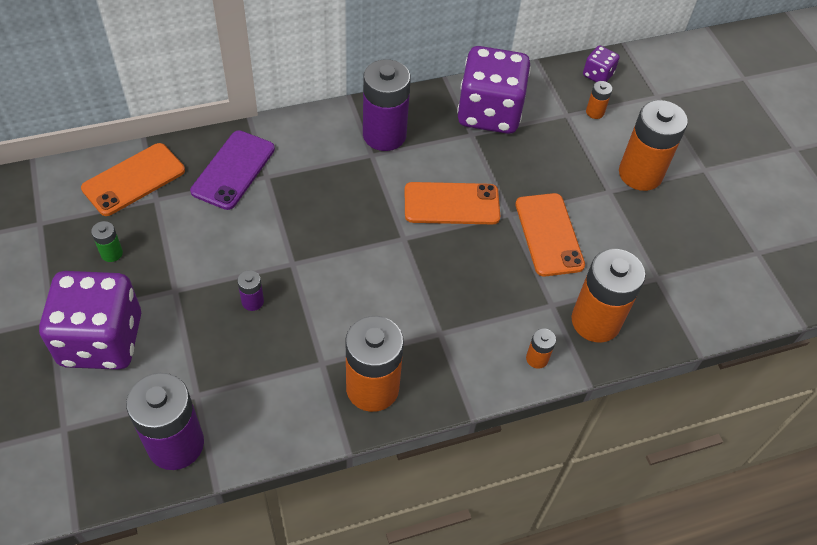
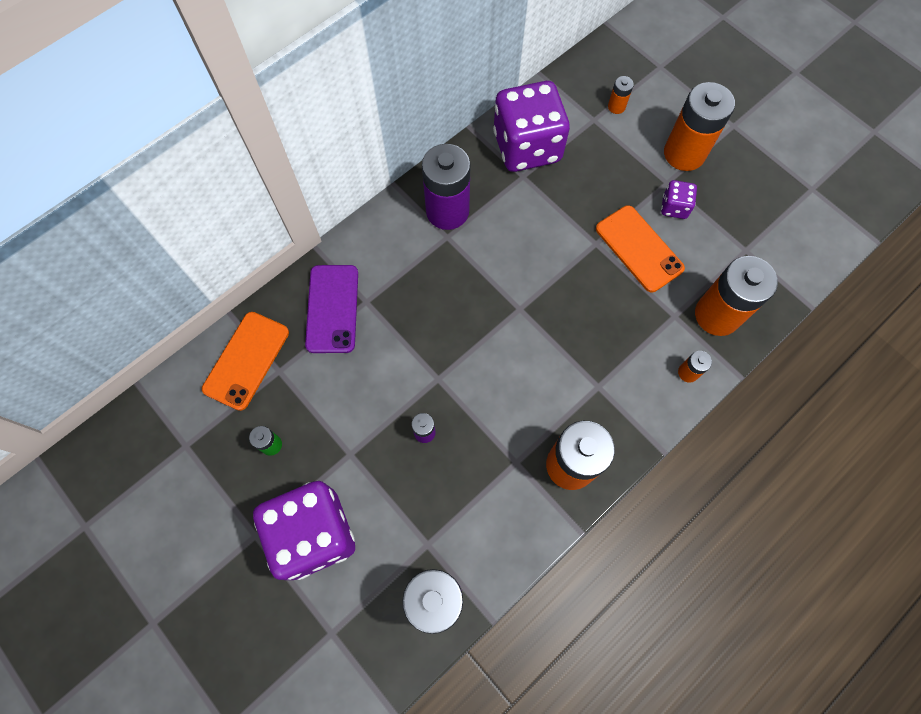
camera: 20 degrees left, 15 degrees up
orange phone [405,182,500,224] -> none
purple dice [583,45,620,82] -> purple dice moved to [661,180,697,219]

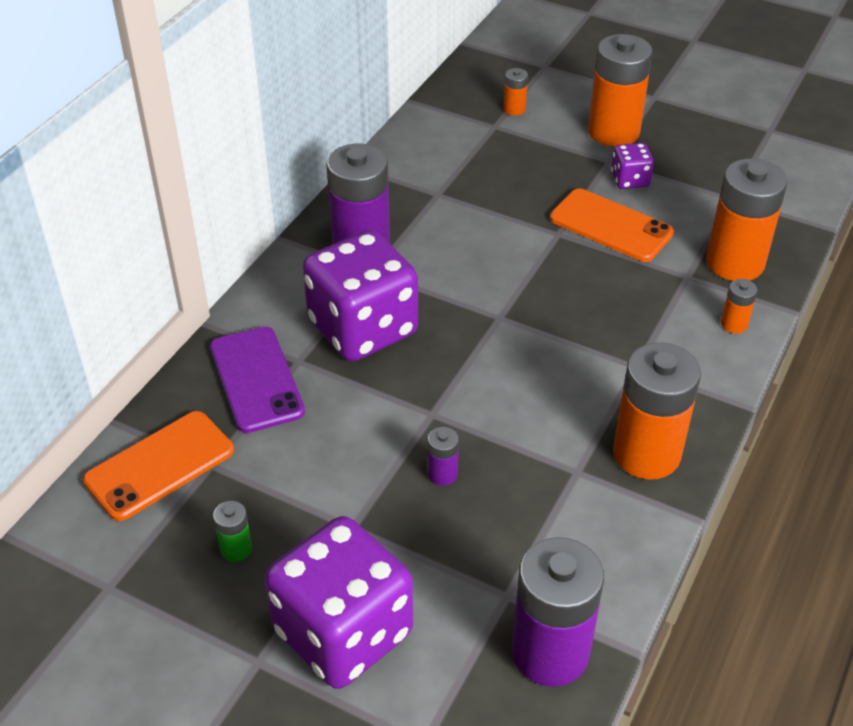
camera: 20 degrees left, 25 degrees down
orange phone [202,312,289,411] -> orange phone turned 45 degrees clockwise [83,411,234,521]
purple dice [493,81,570,172] -> purple dice moved to [303,230,418,361]

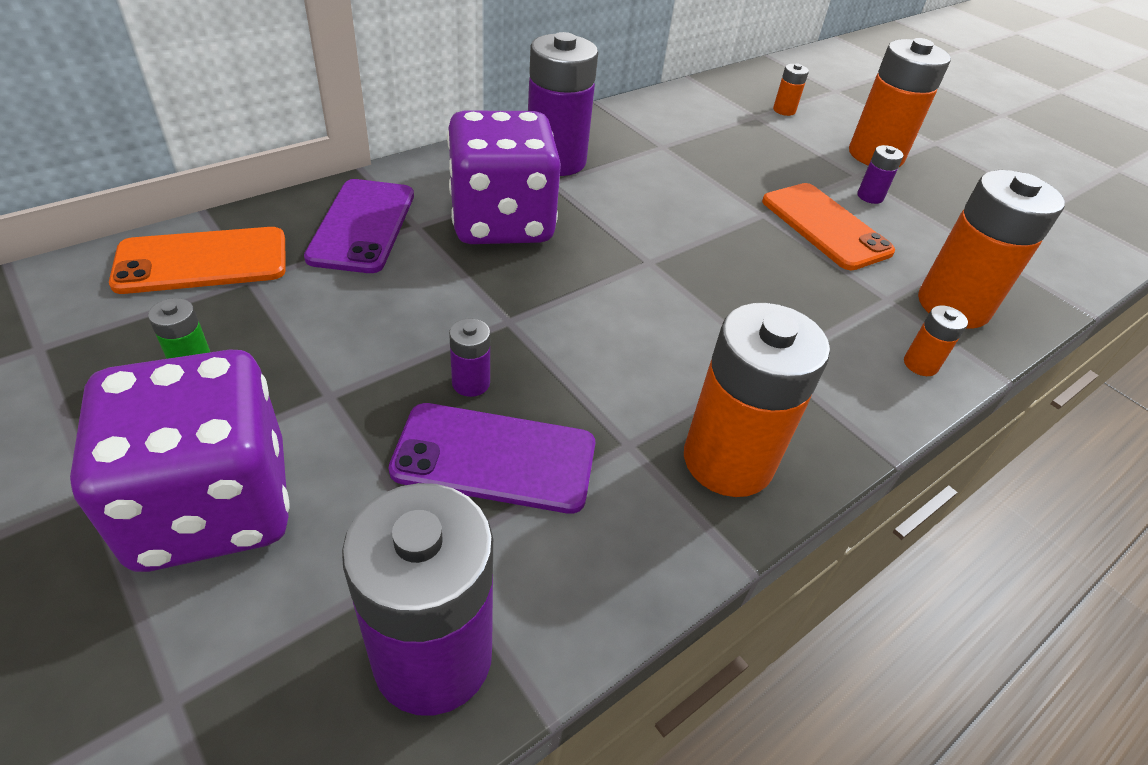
camera: 20 degrees right, 0 degrees up
purple dice [611,143,654,189] -> purple battery [857,145,903,204]
none -> purple phone [388,403,595,514]

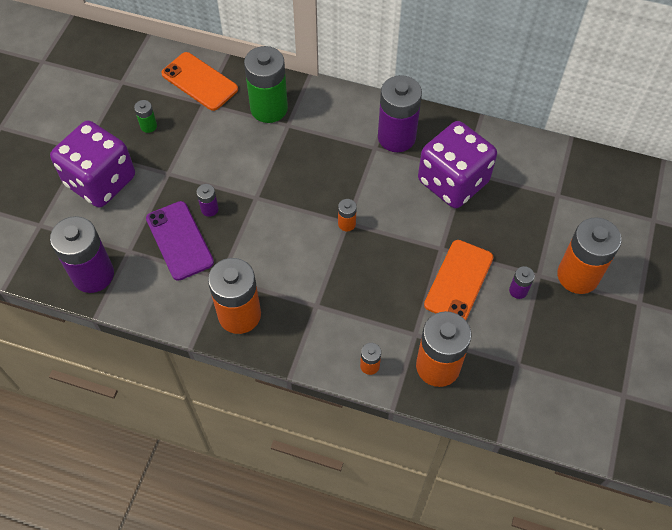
camera: 60 degrees right, 15 degrees up
purple phone [304,179,414,273] -> green battery [244,46,288,123]
purple dice [447,110,561,244] -> purple dice moved to [418,121,497,208]
orange battery [773,63,809,116] -> orange battery moved to [338,199,357,231]

